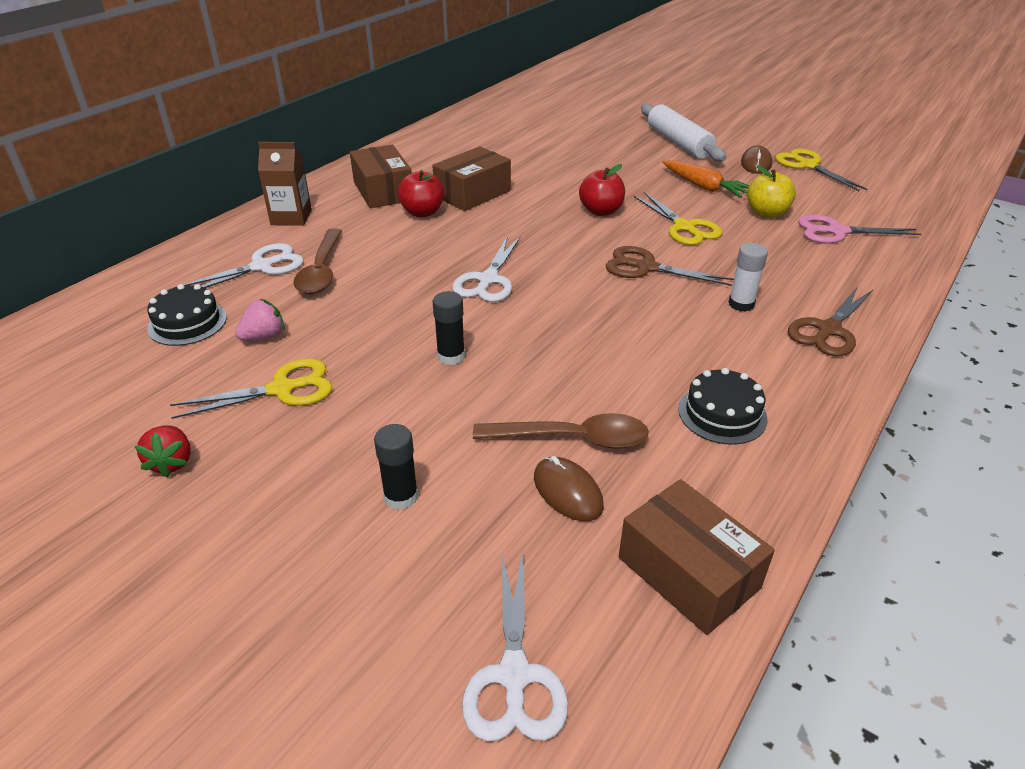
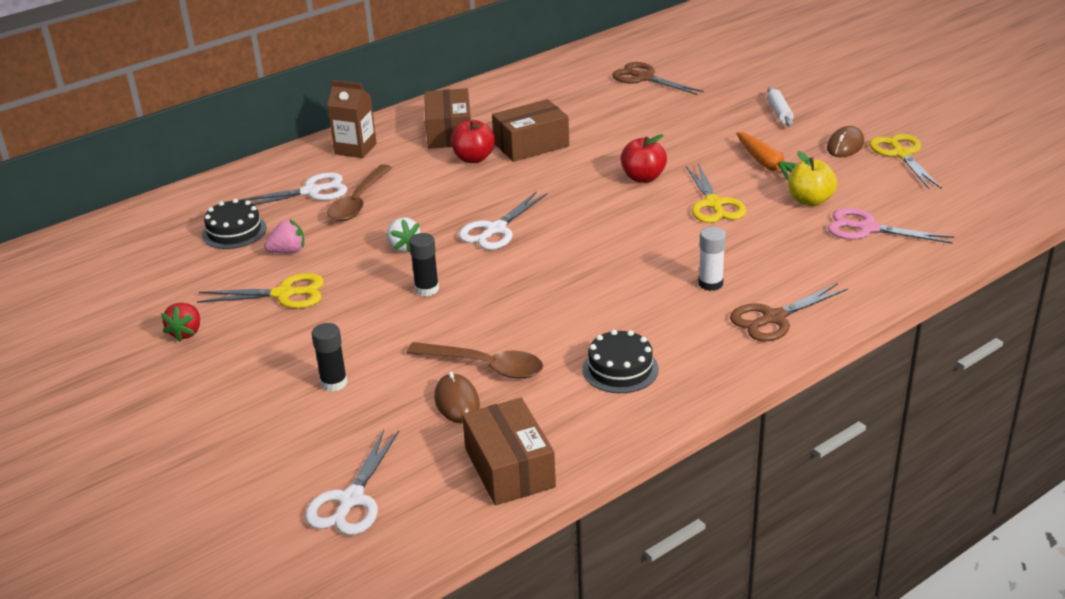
camera: 20 degrees right, 5 degrees down
brown scissors [606,246,734,286] -> brown scissors moved to [612,62,704,95]
white rolling pin [641,103,726,162] -> white rolling pin [767,87,793,127], size x0.53
none -> white strawberry [387,217,420,253]

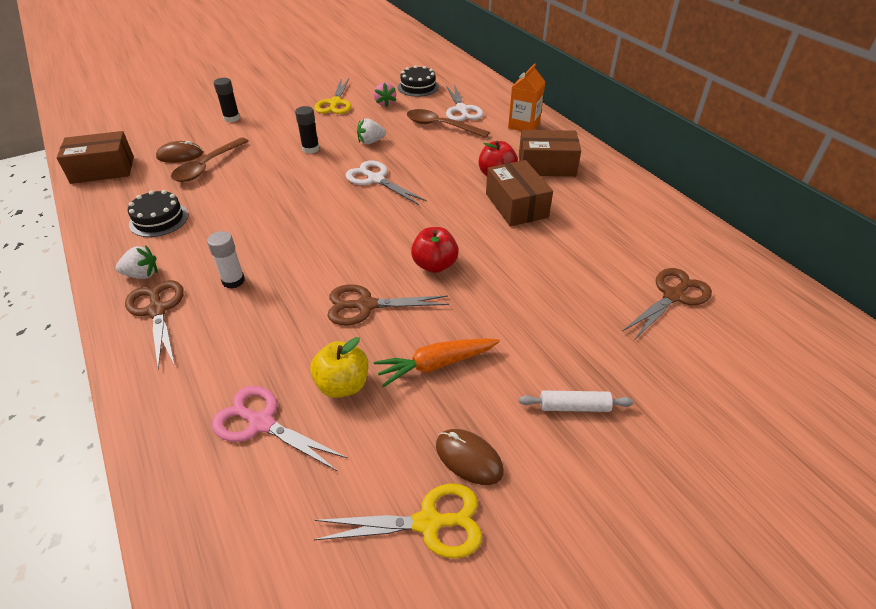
camera: 95 degrees right, 10 degrees up
red strawberry [161,303,200,342] -> none
white scissors [305,430,399,535] -> none
brown carton [327,80,377,158] -> orange carton [508,63,545,131]
yellow scissors [686,163,747,223] -> brown scissors [327,284,449,326]
pink scissors [828,208,954,244] -> pink scissors turned 90 degrees counterclockwise [212,386,348,471]
none -> white strawberry [115,245,157,279]

